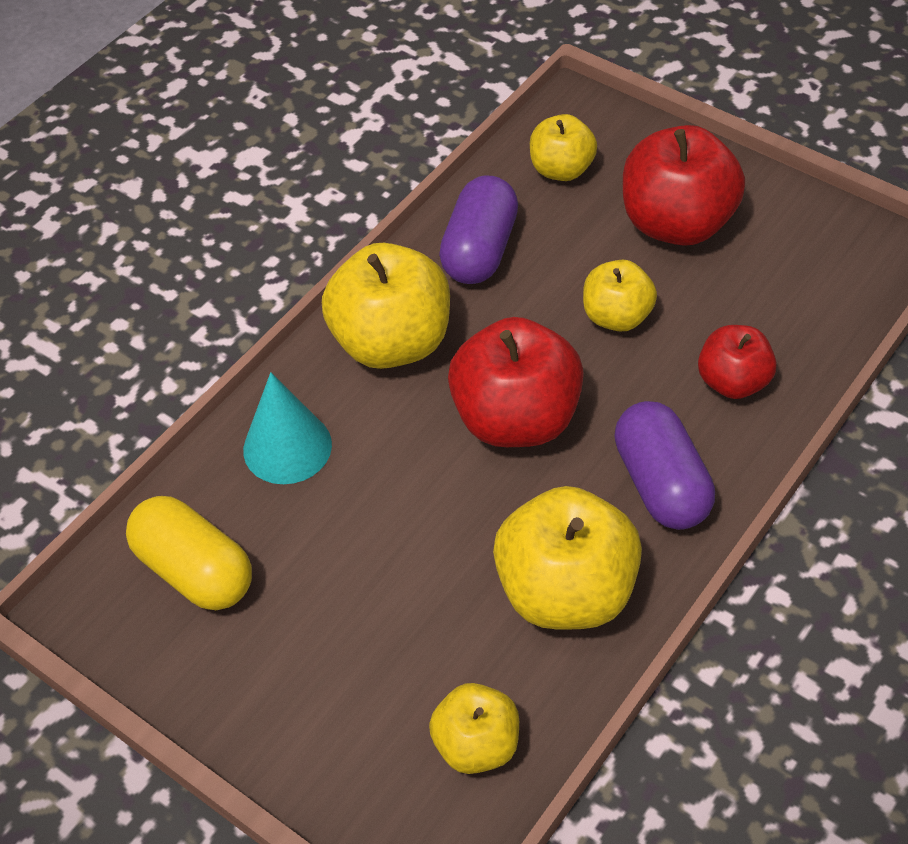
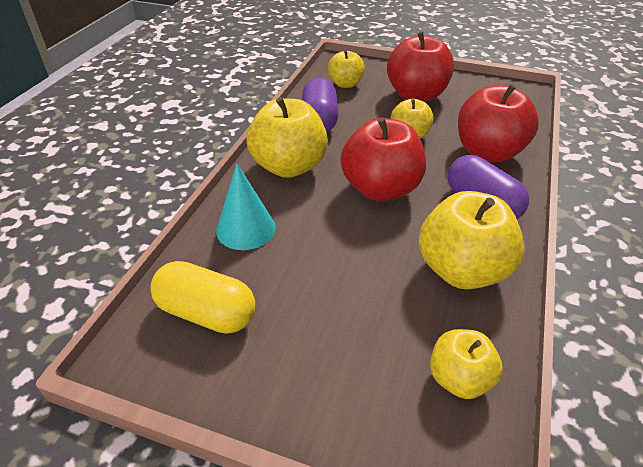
camera: 20 degrees left, 10 degrees down
red apple [698,325,777,399] -> red apple [458,84,539,163], size x1.72

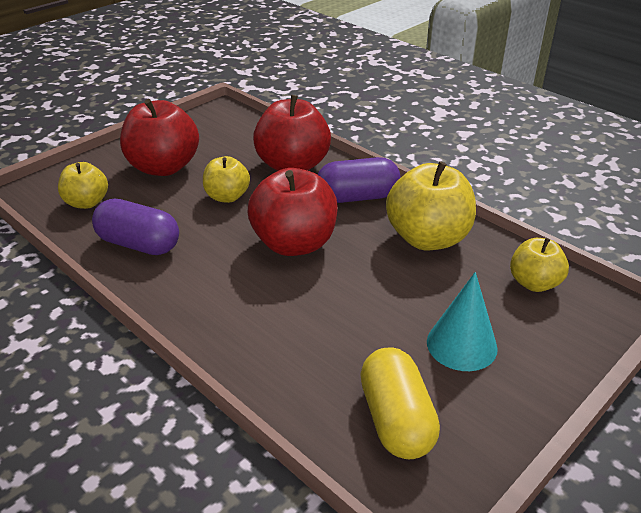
camera: 65 degrees left, 5 degrees down
yellow capsule [150,261,255,334] -> yellow capsule turned 60 degrees counterclockwise [360,348,440,459]
turquoise cone [216,163,276,250] -> turquoise cone moved to [427,272,498,371]
yellow apple [247,97,328,178] -> none

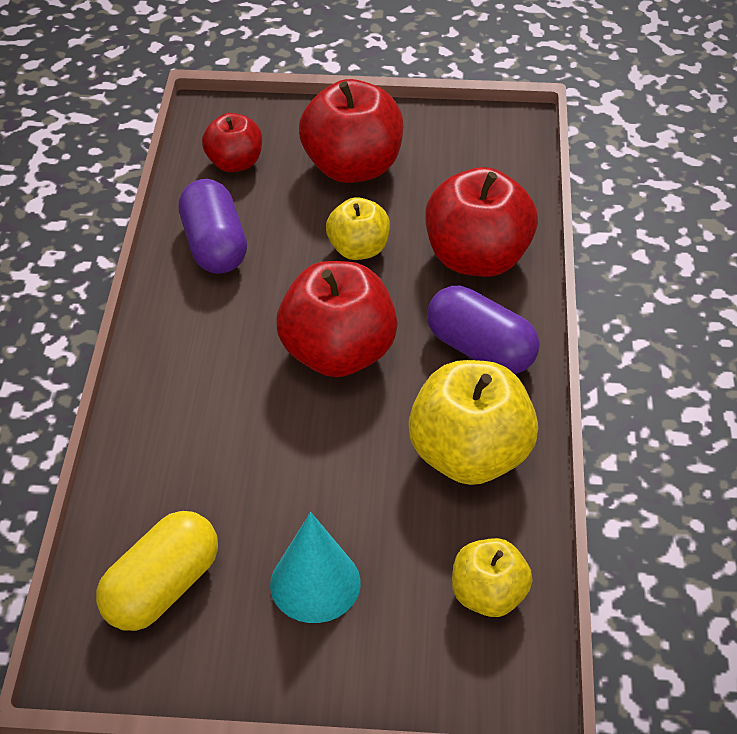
camera: 50 degrees right, 10 degrees up
yellow apple [58,162,108,209] -> red apple [202,113,262,172]

